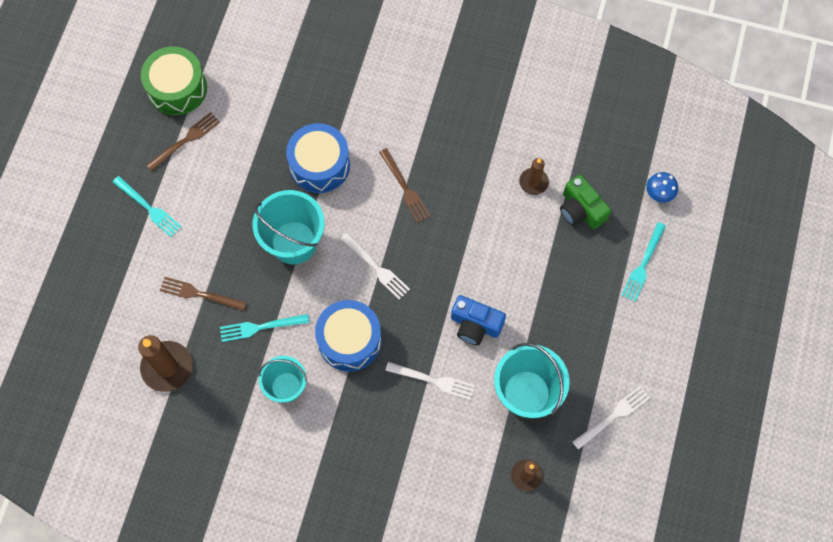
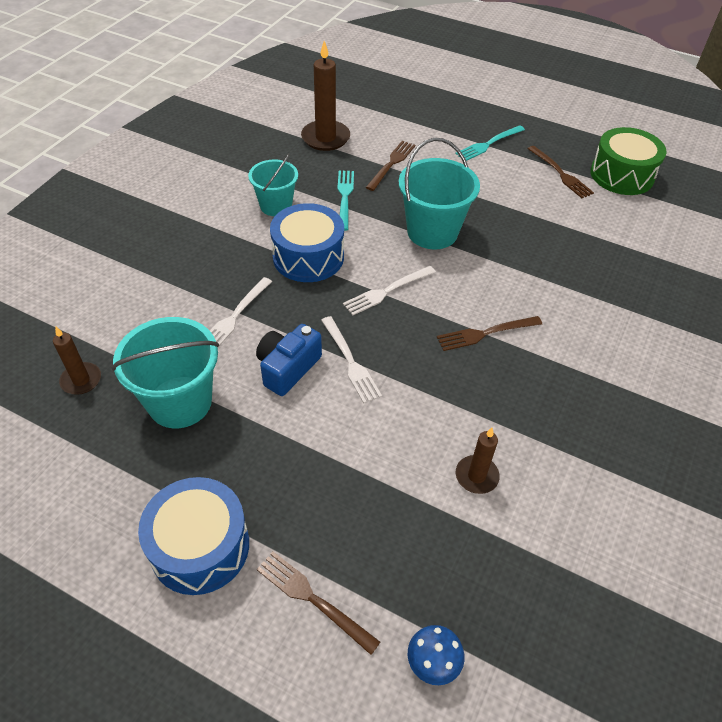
camera: 100 degrees right, 20 degrees down
blue drum [286,123,350,193] -> blue drum moved to [138,477,249,595]
green camera [560,175,611,229] -> none
white fork [572,386,650,450] -> white fork moved to [321,316,382,403]
turquoise fork [621,222,666,302] -> brown fork [257,552,380,655]

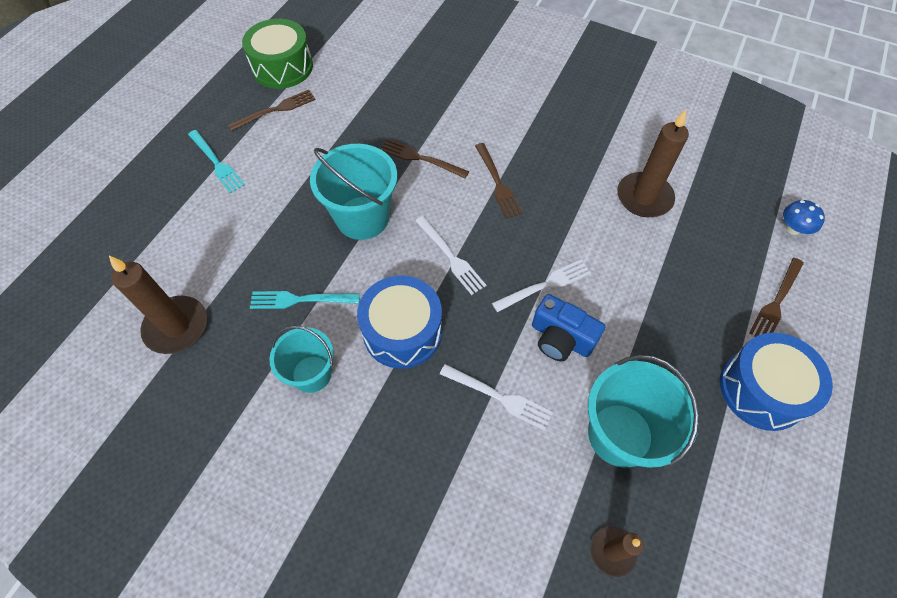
camera: 90 degrees left, 10 degrees up
brown fork [366,141,415,191] -> brown fork moved to [380,138,469,178]
brown candle [456,428,500,494] -> brown candle [617,109,689,217], size x1.68

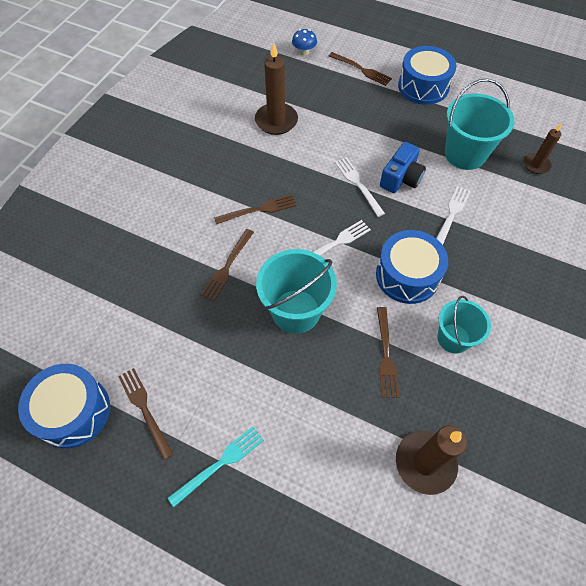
camera: 90 degrees left, 0 degrees up
green drum [242,19,313,89] -> blue drum [18,364,110,448]
turquoise fork [250,291,360,309] -> brown fork [377,307,400,398]

